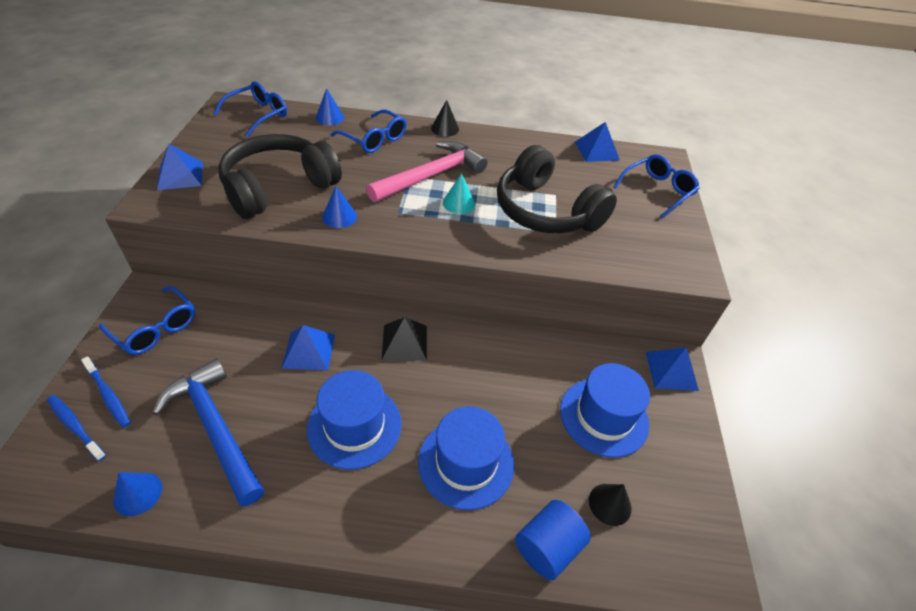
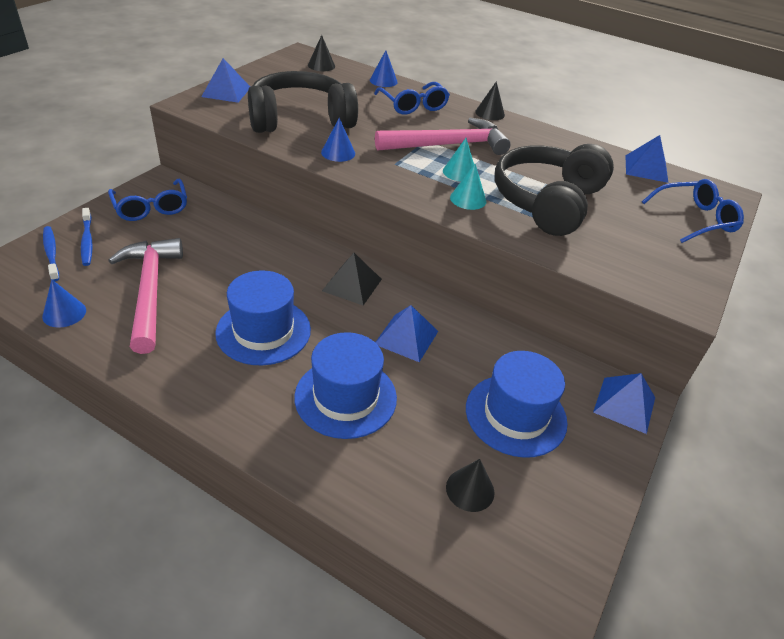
camera: 25 degrees right, 5 degrees down
blue hammer [153,359,264,507] -> pink hammer [108,238,183,354]
blue glasses [213,81,287,137] -> black cone [308,35,335,71]
blue pyramid [281,325,335,371] -> blue pyramid moved to [375,305,438,362]
black headphones [497,145,617,233] -> black headphones turned 45 degrees clockwise [495,144,614,236]
blue cylinder [515,500,591,580] -> none
none -> turquoise cone [450,164,487,210]

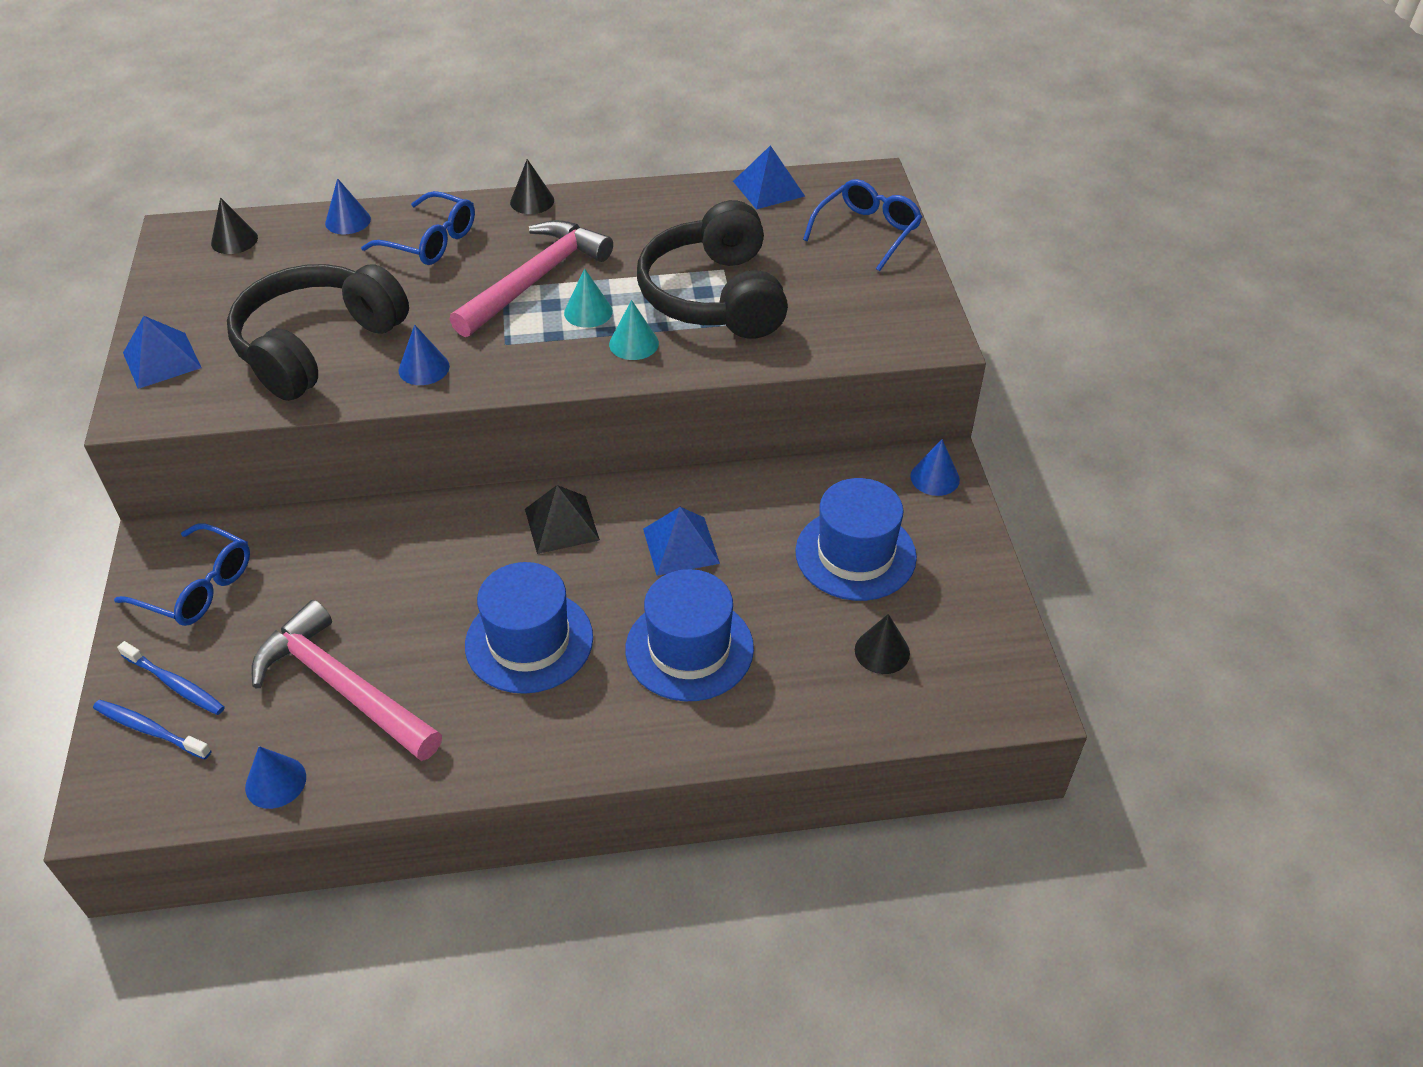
camera: 35 degrees left, 5 degrees up
blue pyramid [593,373,655,434] -> blue cone [910,439,960,496]

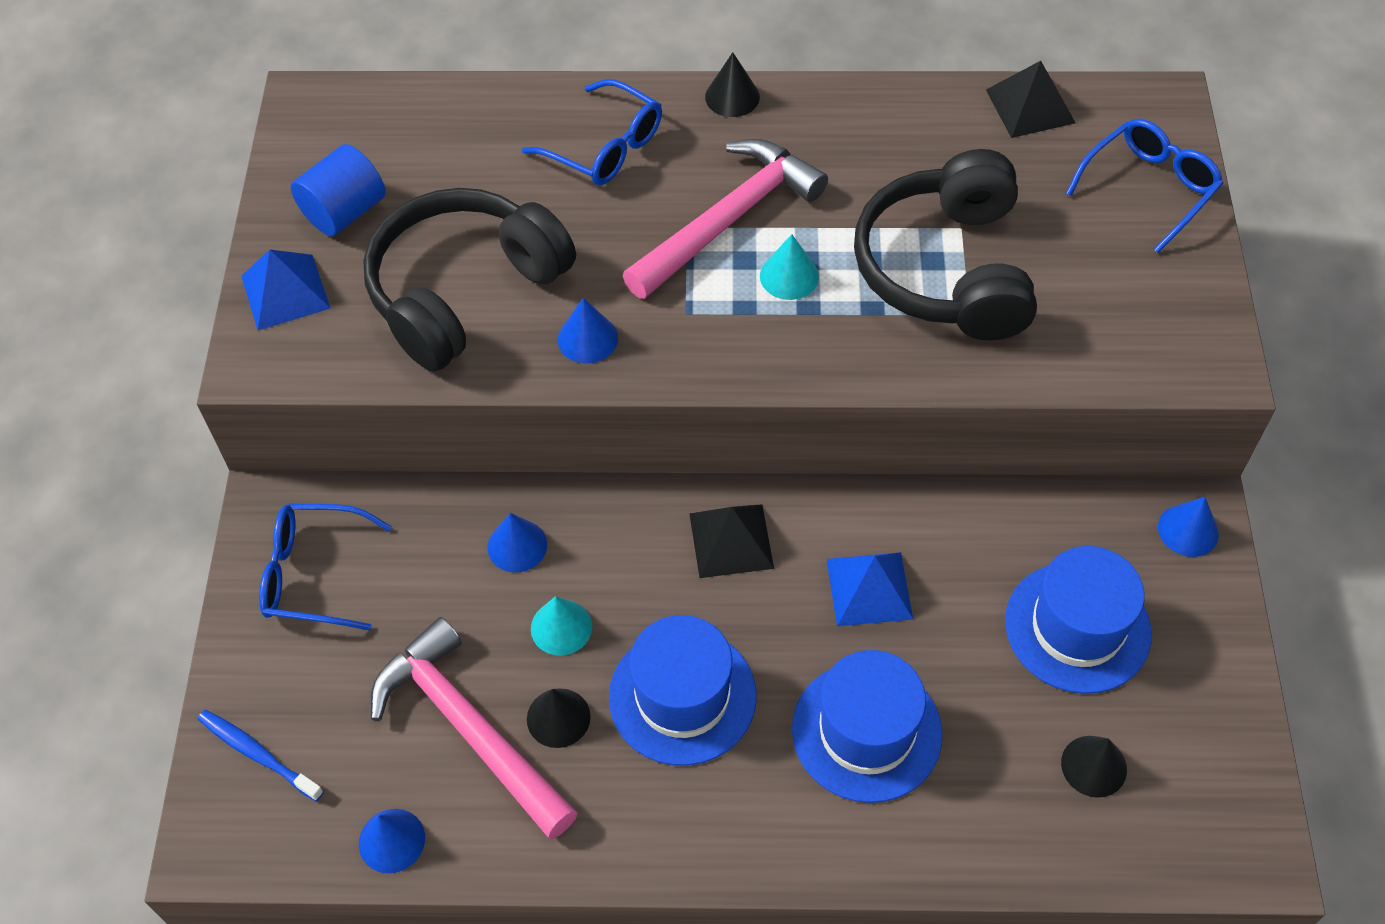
camera: 10 degrees right, 10 degrees up
blue glasses [114,523,250,626] -> blue glasses turned 150 degrees clockwise [259,504,392,631]
blue toothbrush [117,641,225,715] -> none
black cone [211,197,258,254] -> black cone moved to [527,688,591,748]
blue cone [325,178,371,234] -> blue cone moved to [488,513,547,573]
turquoise cone [609,300,659,360] -> turquoise cone moved to [531,596,592,656]
blue pyramid [733,145,805,209] -> black pyramid [986,61,1076,138]
none -> blue cylinder [291,144,385,236]

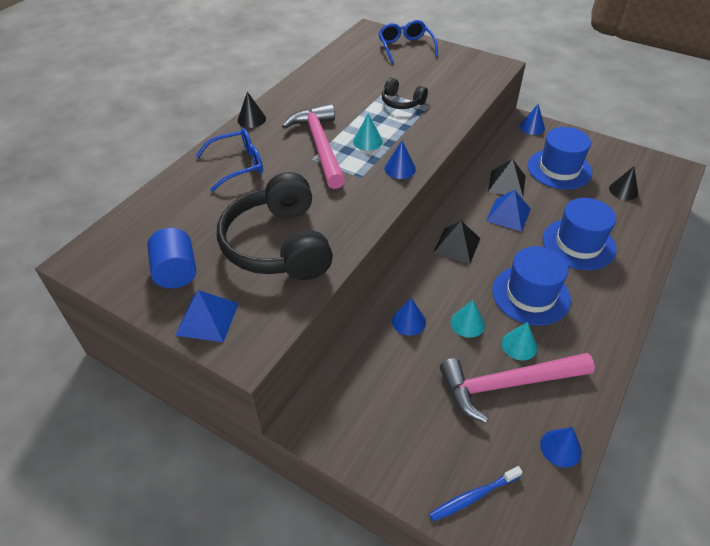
camera: 60 degrees left, 10 degrees down
blue glasses [259,504,392,631] -> none
black cone [527,688,591,748] -> turquoise cone [502,322,538,360]
blue cone [558,298,618,364] -> blue cone moved to [385,140,416,179]
black headphones [854,149,1037,340] -> black headphones [382,78,428,109], size x0.48
black pyramid [986,61,1076,138] -> black pyramid moved to [488,159,526,198]

